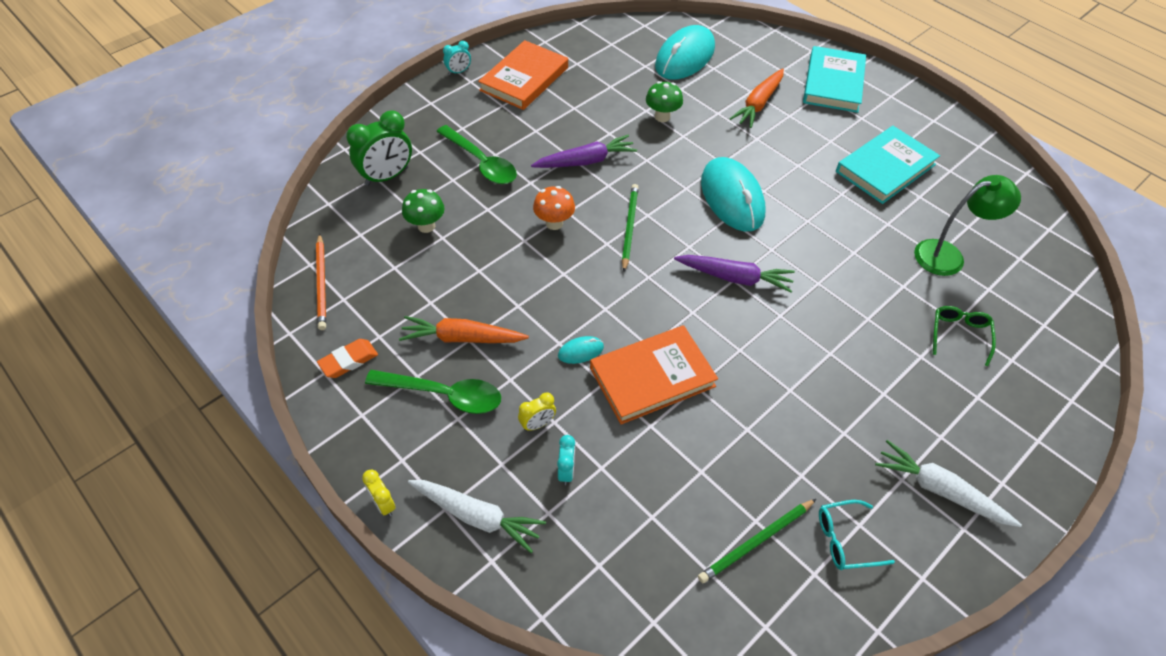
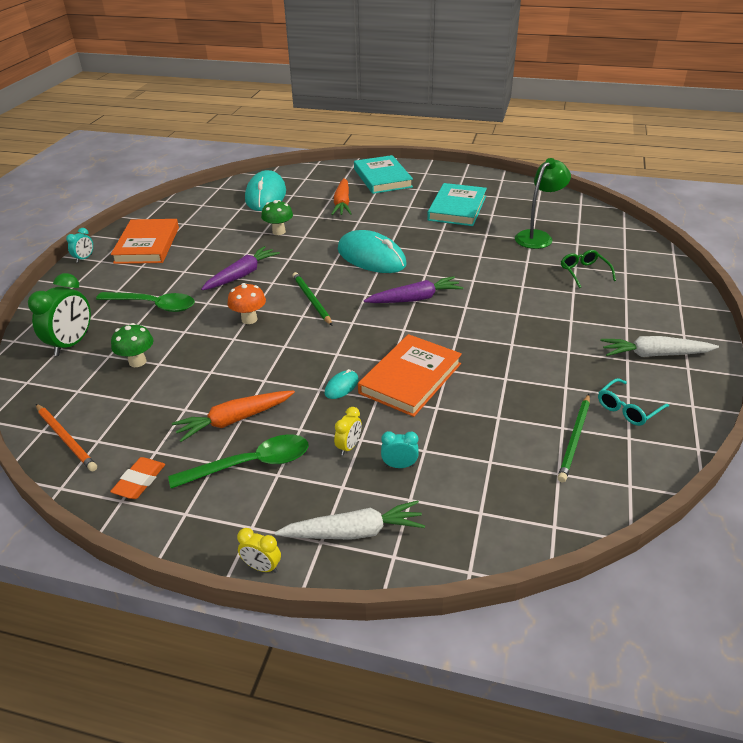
camera: 30 degrees left, 15 degrees down
turquoise clock [557,435,575,485] -> turquoise clock turned 60 degrees counterclockwise [381,431,419,468]

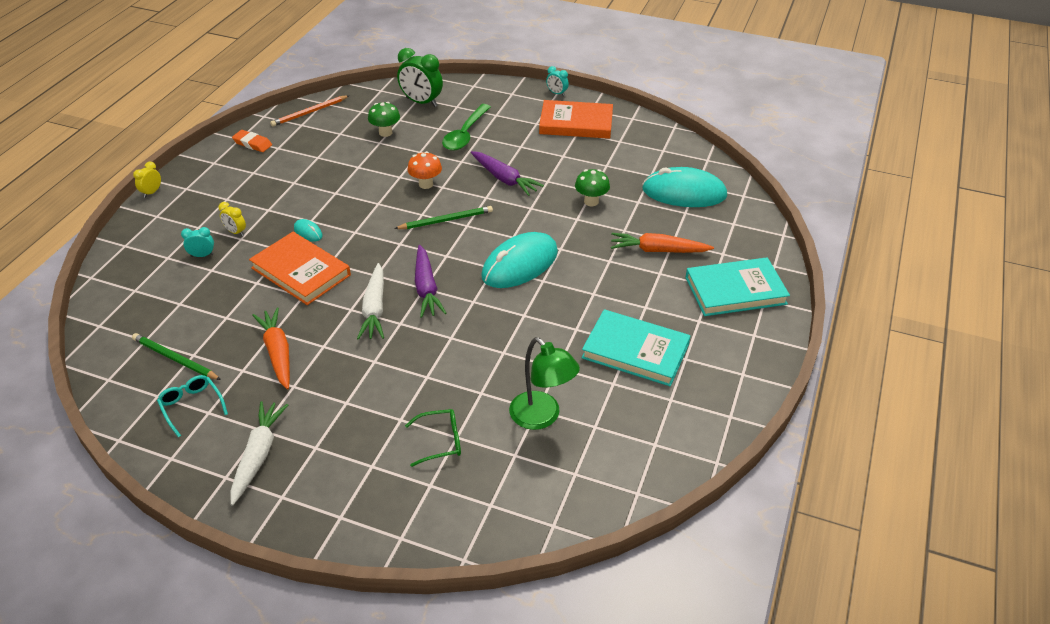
camera: 95 degrees right, 5 degrees up
green spoon [168,435,309,489] -> none
orange carrot [172,390,295,442] -> orange carrot moved to [252,308,290,390]
white carrot [275,500,425,540] -> white carrot moved to [357,263,384,340]
turquoise clock [381,431,419,468] -> turquoise clock turned 105 degrees counterclockwise [181,227,214,257]

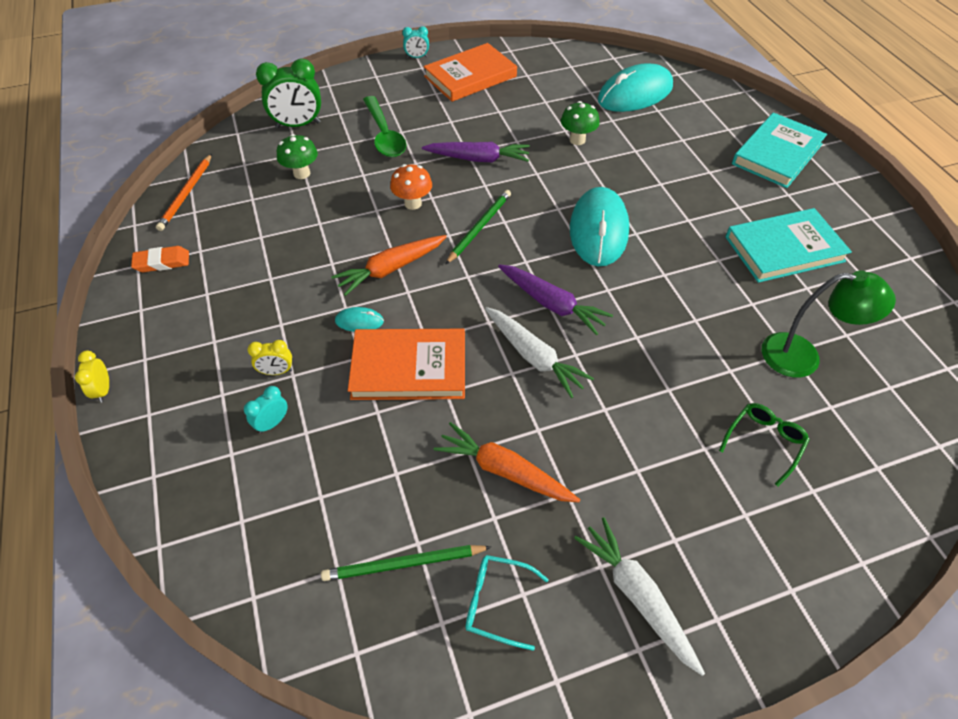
camera: 40 degrees left, 10 degrees up
orange carrot [611,233,714,253] -> orange carrot moved to [331,235,447,296]

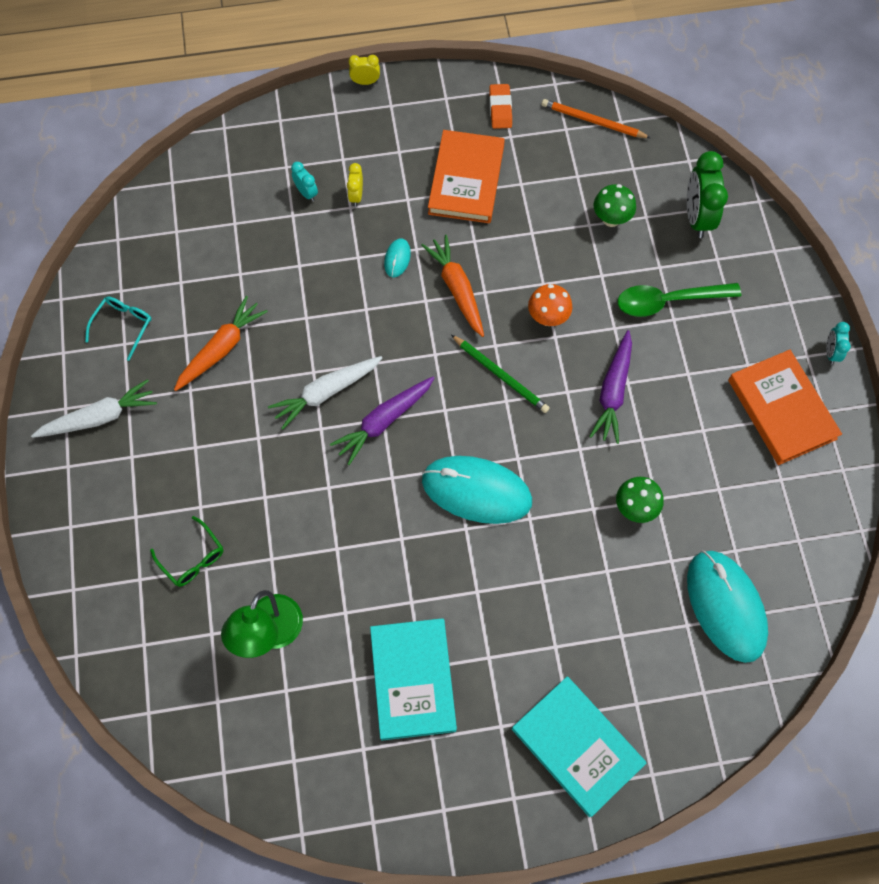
camera: 100 degrees right, 15 degrees up
green pencil [321,545,491,581] -> none
orange book [348,329,465,400] -> orange book moved to [428,130,505,223]

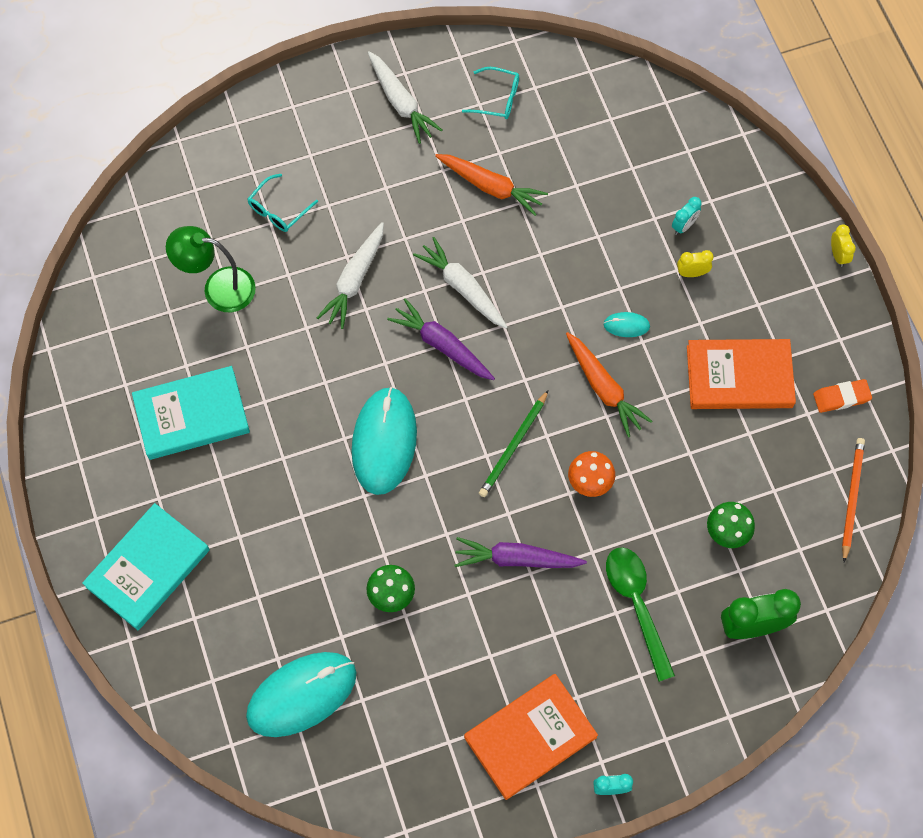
camera: 80 degrees right, 0 degrees up
green glasses [150,516,224,587] -> turquoise glasses [248,174,318,232]
orange carrot [421,235,484,337] -> orange carrot turned 90 degrees clockwise [566,332,652,437]
none -> white carrot [317,222,384,329]

